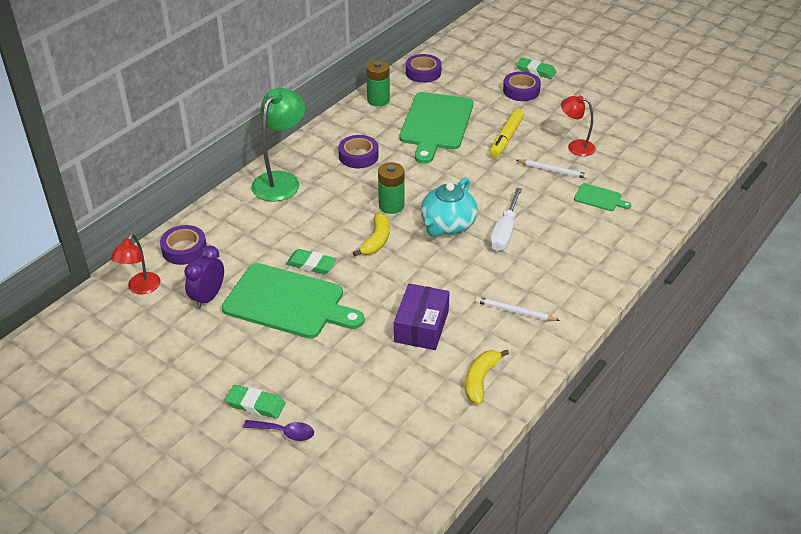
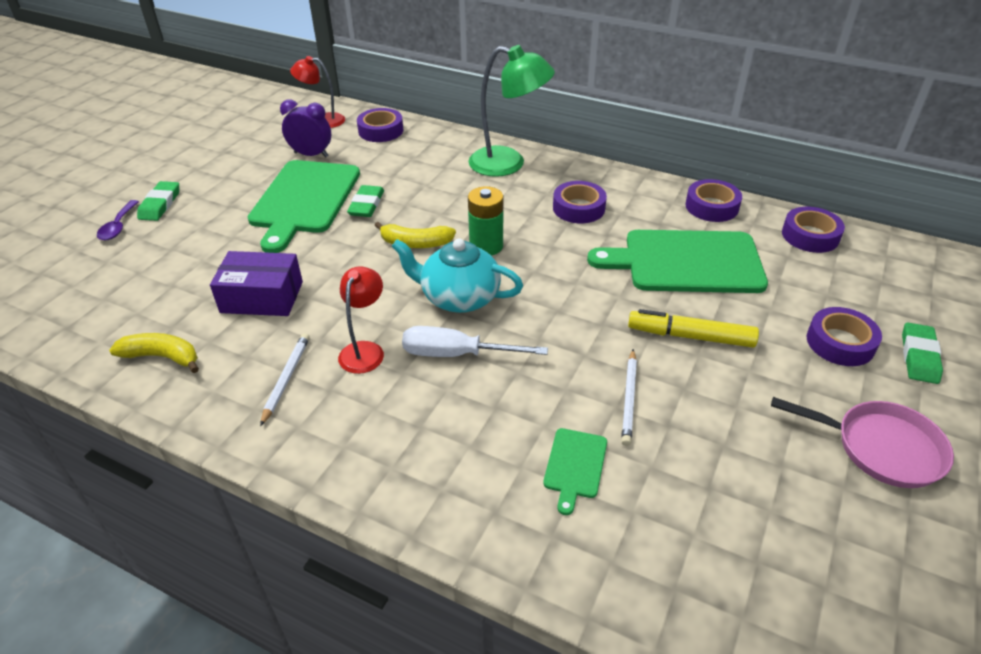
camera: 80 degrees right, 0 degrees up
green battery [366,60,390,106] -> purple tape [685,179,742,222]
red lamp [561,96,596,156] -> red lamp moved to [338,266,384,374]
none -> pink pan [771,397,954,488]

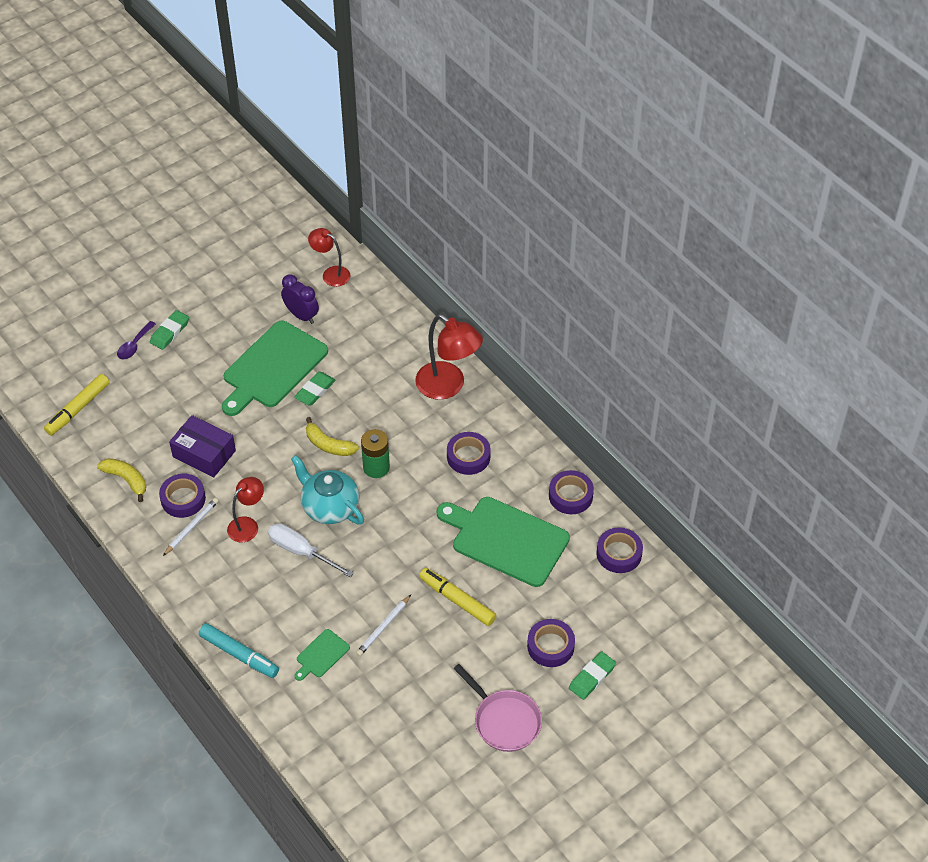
camera: 25 degrees right, 10 degrees up
purple tape [357,108,403,142] -> purple tape moved to [159,474,206,518]
green lamp [468,45,555,177] -> red lamp [415,314,483,400]
none -> yellow marker [44,374,110,436]
none -> turquoise marker [199,623,279,678]

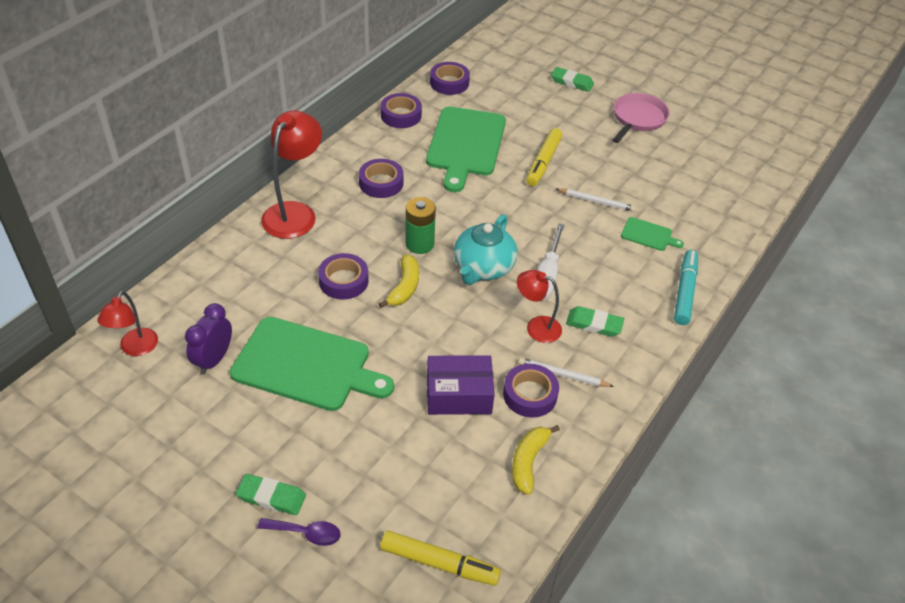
camera: 110 degrees left, 5 degrees down
purple box [169,415,236,477] -> purple box turned 75 degrees clockwise [427,355,495,415]
green eraser [294,372,336,406] -> green eraser moved to [566,306,624,337]
purple tape [527,619,575,667] -> purple tape moved to [318,253,369,300]

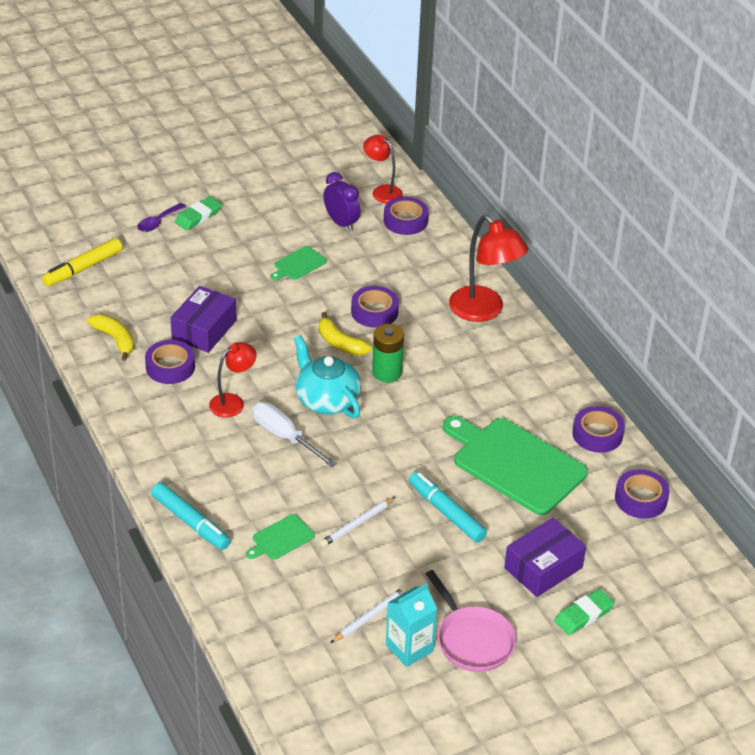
camera: 120 degrees right, 5 degrees down
green cutting board [230,317,394,411] -> green cutting board [271,246,327,280], size x0.44
purple tape [359,159,403,198] -> purple tape moved to [384,197,429,235]
white pencil [518,358,614,387] -> white pencil moved to [330,586,408,643]
yellow marker [526,128,562,186] -> turquoise marker [409,472,487,543]
green eraser [566,306,624,337] -> none
none -> turquoise carton [386,583,437,667]
none -> purple box [504,518,586,597]

